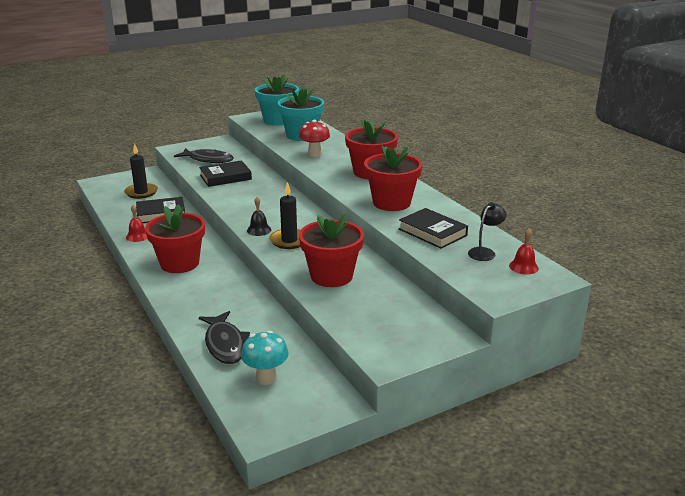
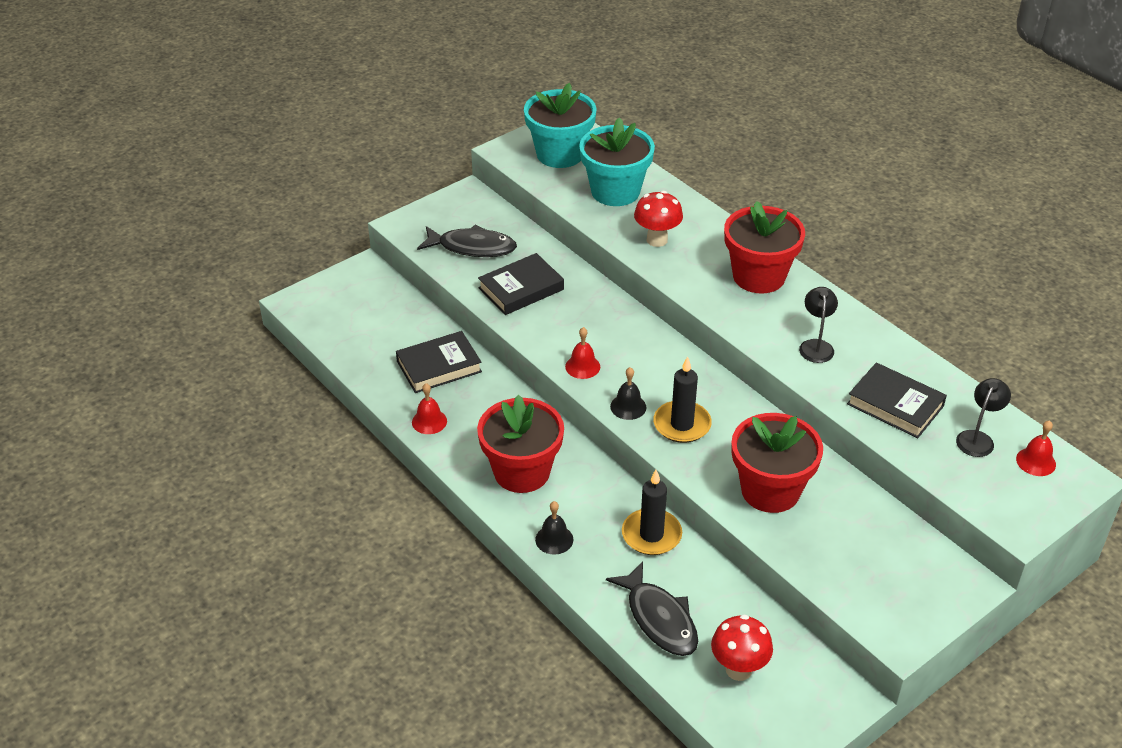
camera: 10 degrees left, 15 degrees up
black candle [124,143,158,199] -> black candle moved to [622,470,682,555]
turquoise mushroom [241,330,289,385] -> red mushroom [711,614,773,681]
red flower pot [364,146,422,211] -> black lamp [799,287,838,363]
none -> black bell [535,501,573,555]
none -> red bell [565,327,600,379]

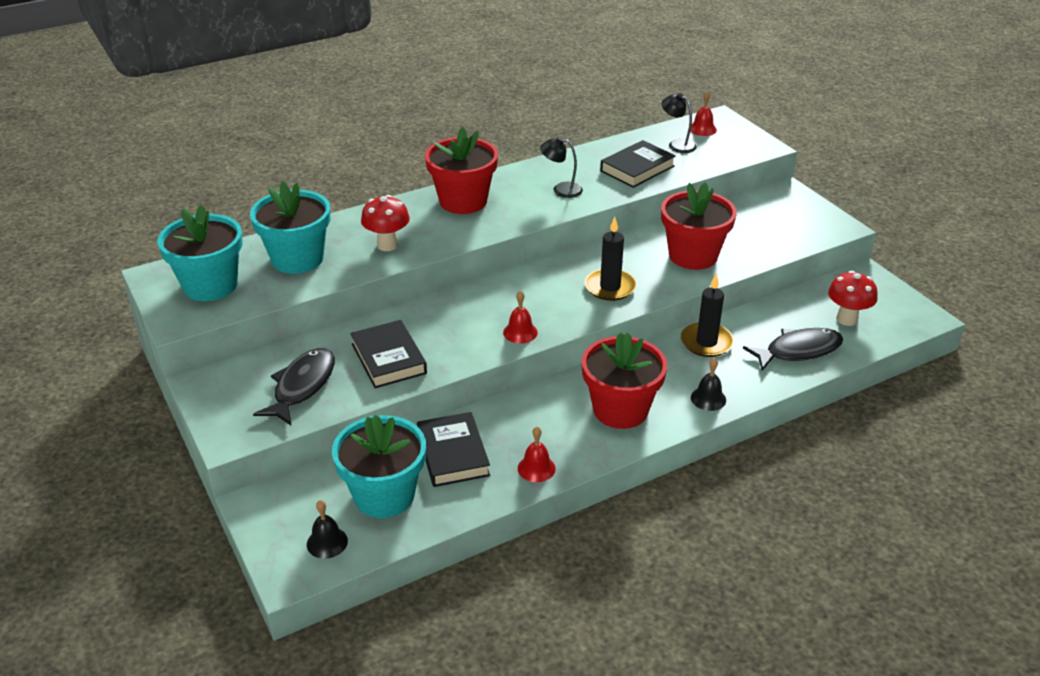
camera: 80 degrees left, 5 degrees down
black bell [610,367,646,420] -> black bell moved to [307,500,348,559]
none -> turquoise flower pot [332,415,426,518]

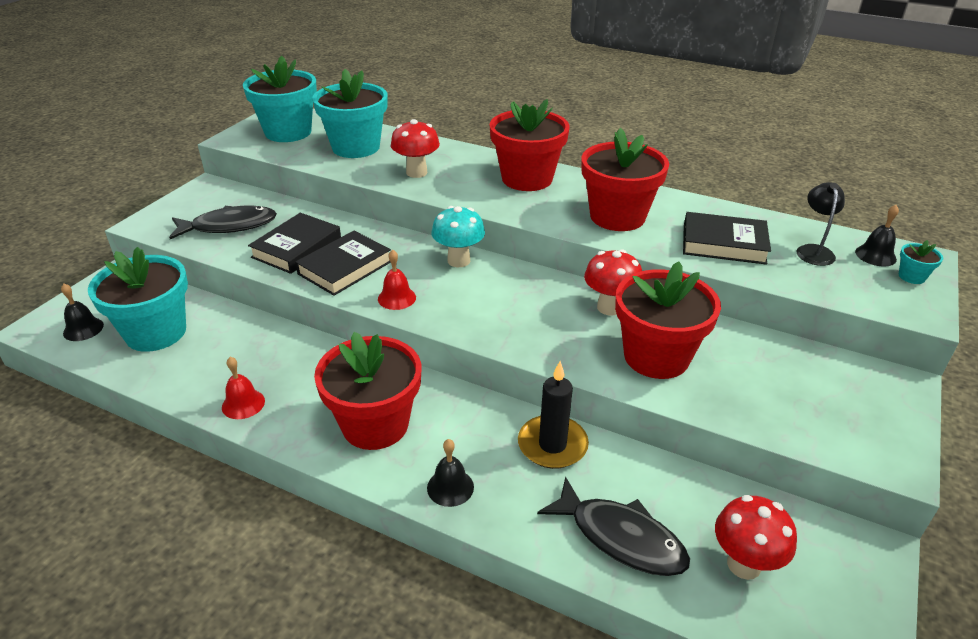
camera: 55 degrees right, 0 degrees up
black book [417,412,490,487] -> black book moved to [295,231,391,296]
black lamp [540,137,583,198] -> red flower pot [581,128,669,231]
black candle [585,217,637,301] -> none
red bell [690,91,717,136] -> black bell [855,205,899,266]
none -> turquoise mushroom [432,206,485,267]
none -> red mushroom [584,249,642,316]
none -> turquoise flower pot [899,240,943,284]

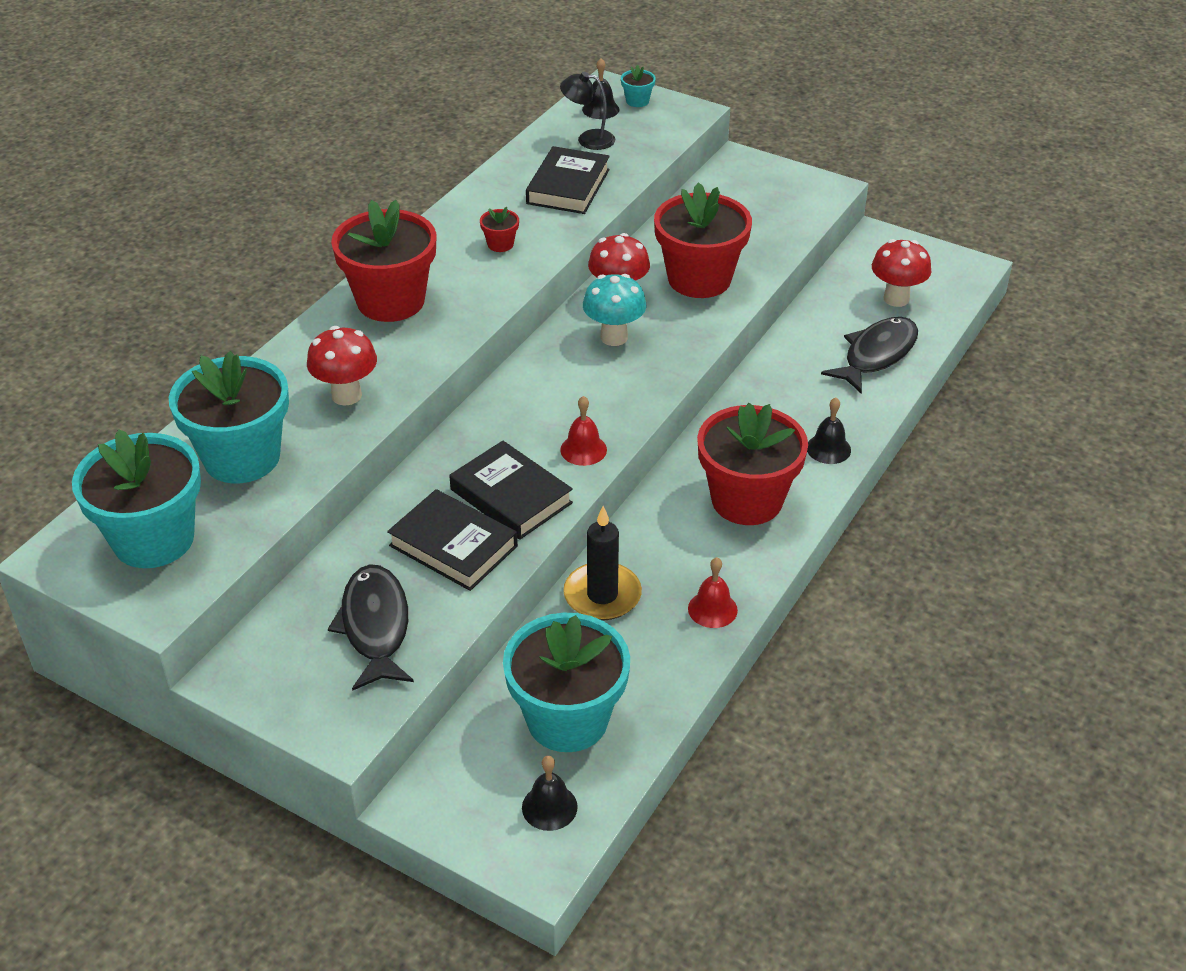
camera: 85 degrees left, 5 degrees up
turquoise mushroom [432,206,485,267] -> turquoise mushroom moved to [583,274,646,346]
black candle [518,361,589,469] -> black candle moved to [563,506,642,620]
red flower pot [581,128,669,231] -> red flower pot [480,207,519,252], size x0.40

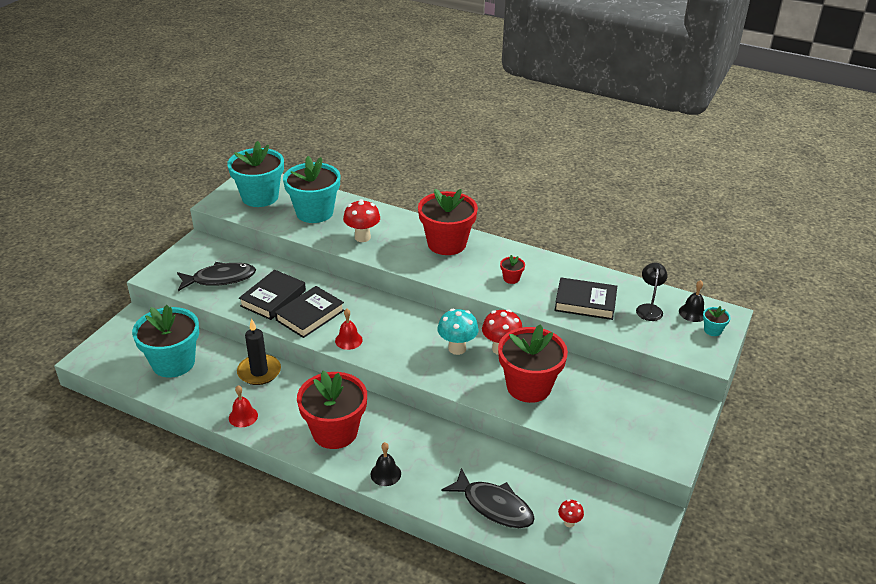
camera: 85 degrees right, 5 degrees down
black bell [522,756,578,831] -> none
red mushroom [872,239,931,307] -> red mushroom [558,499,584,527], size x0.53

